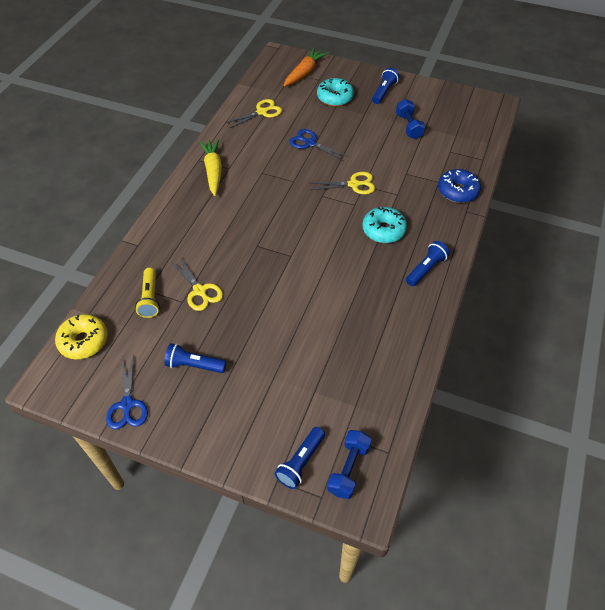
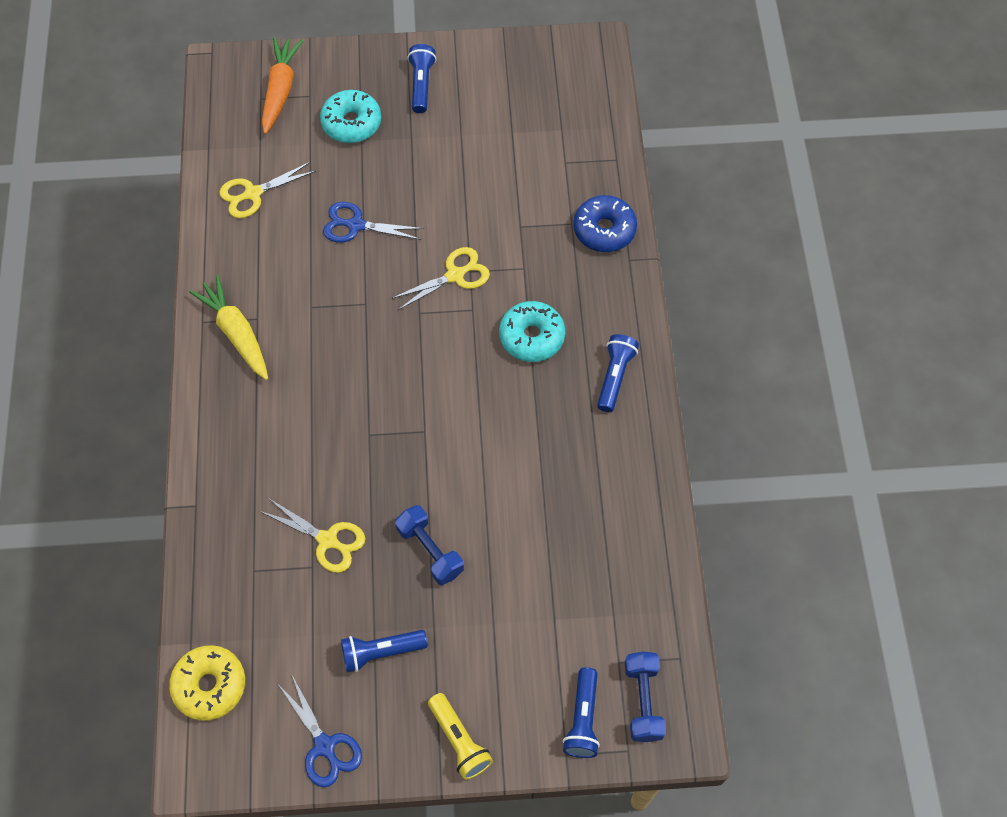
camera: 25 degrees left, 10 degrees up
yellow flashlight [135,268,160,318] -> yellow flashlight moved to [428,693,493,780]
yellow scissors [226,99,282,128] -> yellow scissors turned 150 degrees counterclockwise [220,162,317,218]
blue dumbbell [396,99,425,139] -> blue dumbbell moved to [395,505,464,585]

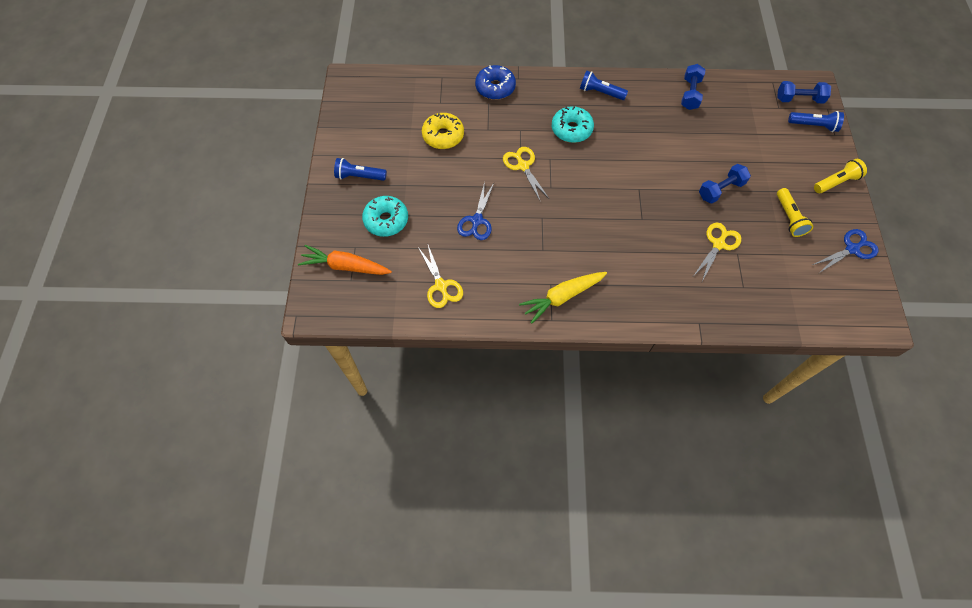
camera: 85 degrees left, 0 degrees up
yellow donut [169,645,245,721] -> yellow donut moved to [422,113,464,149]
blue flashlight [341,630,428,673] -> yellow flashlight [777,188,813,237]
none -> blue dumbbell [681,64,705,110]

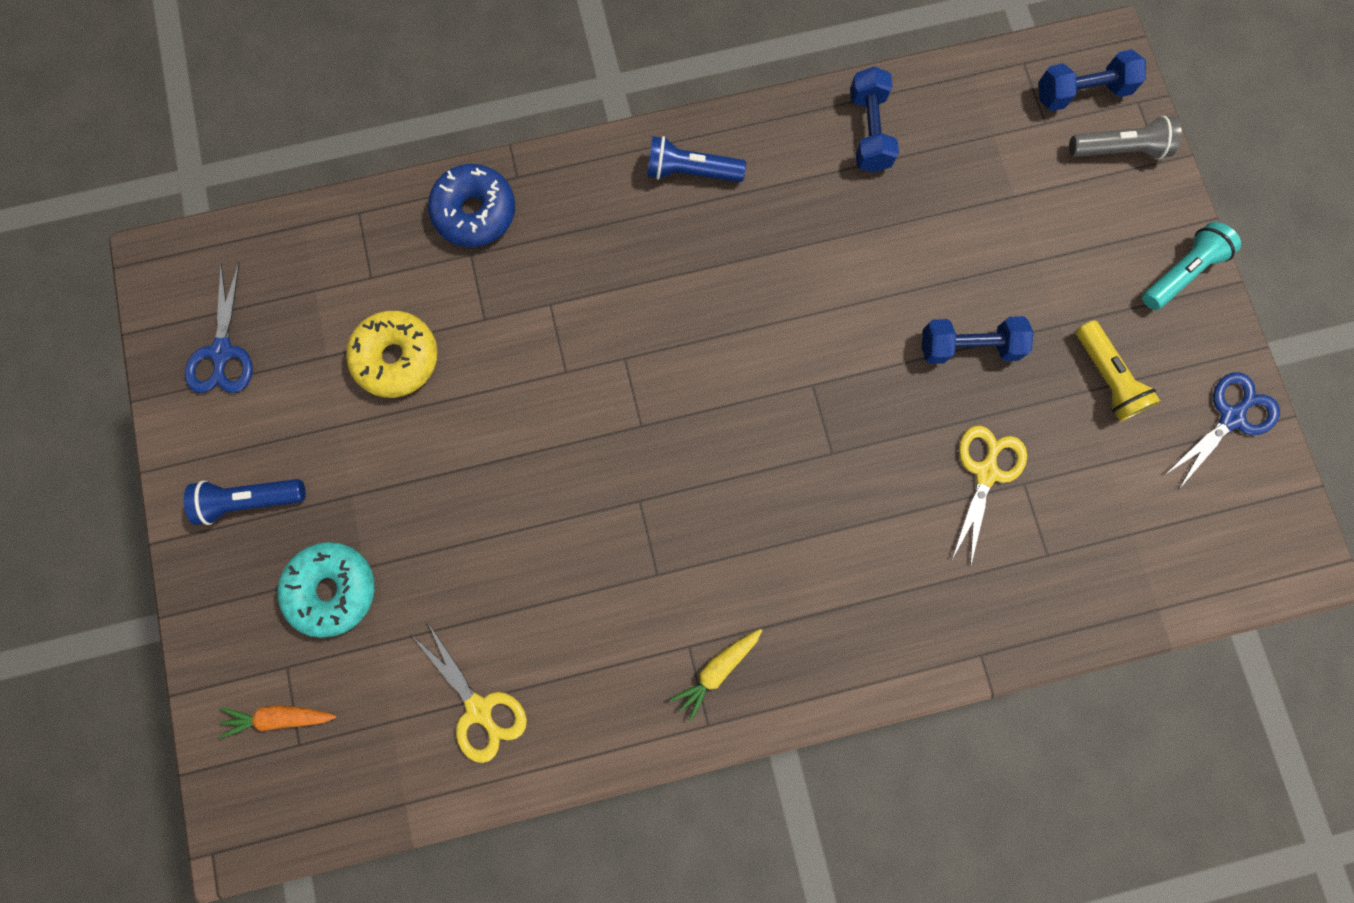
camera: 15 degrees left, 15 degrees up
orange carrot [298,245,392,275] -> orange carrot [219,705,336,738], size x0.61
blue scissors [457,182,494,240] -> blue scissors moved to [185,263,253,393]
yellow scissors [503,147,548,202] -> none
yellow carrot [519,272,607,324] -> yellow carrot [670,629,762,721], size x0.61
turquoise donut [552,106,594,143] -> none
blue dumbbell [699,164,751,203] -> blue dumbbell turned 45 degrees clockwise [922,316,1034,364]
blue flashlight [788,111,844,132] -> grey flashlight [1069,116,1182,160]
yellow flashlight [814,159,867,193] -> turquoise flashlight [1142,222,1241,310]

